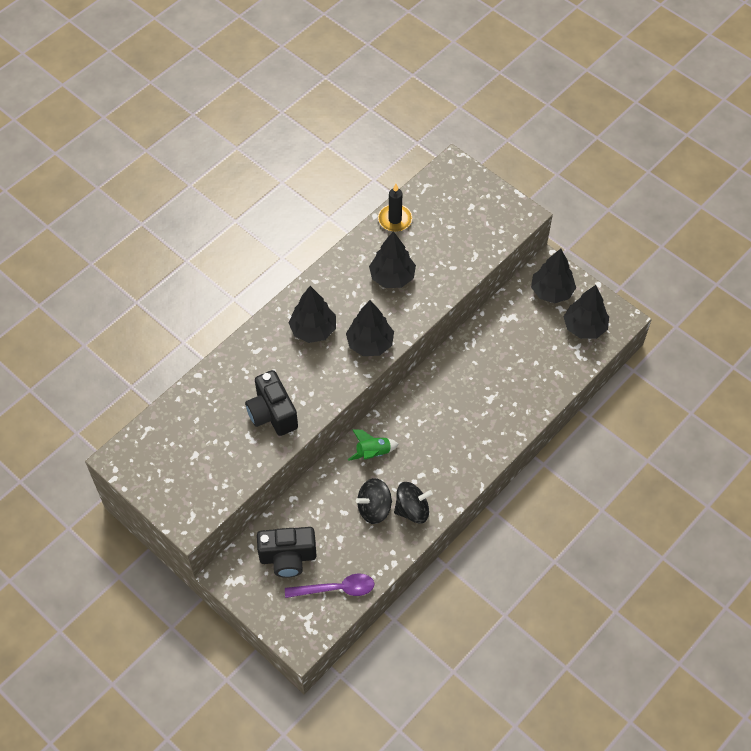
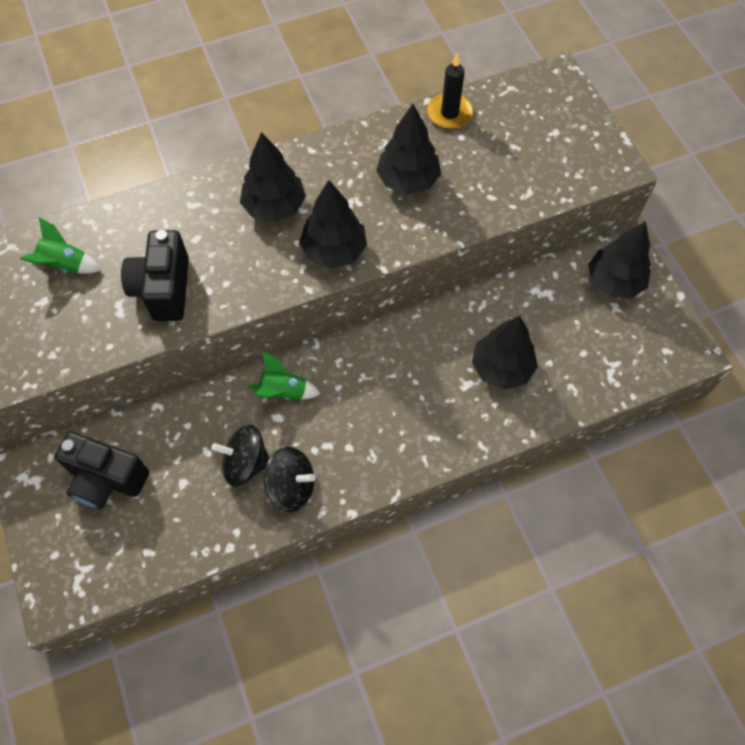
camera: 25 degrees right, 5 degrees up
purple spoon [285,574,374,598] -> none
black tree [564,285,609,339] -> black tree moved to [472,316,538,390]
none -> green rocket [20,218,101,274]

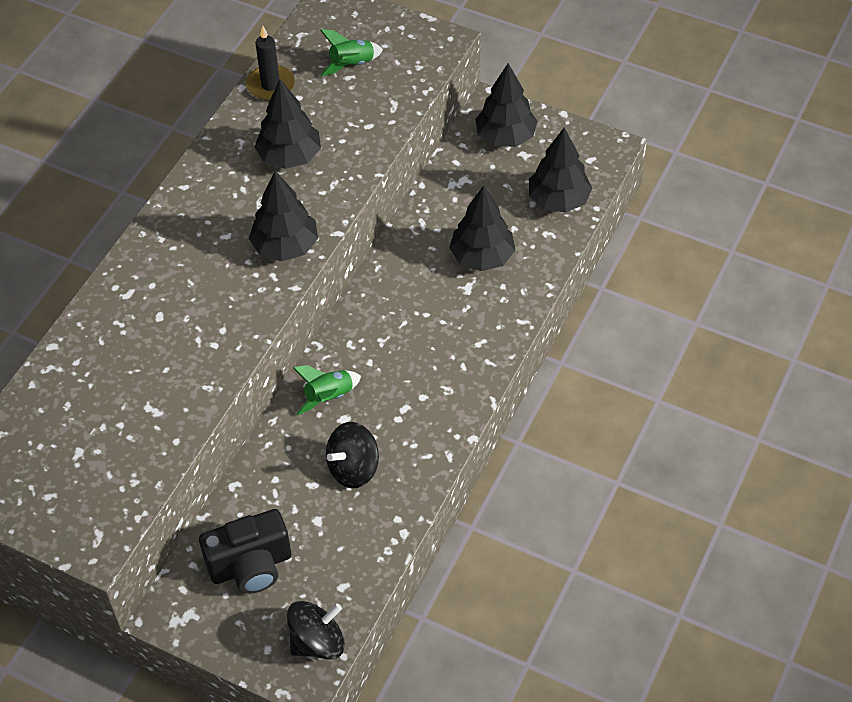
camera: 40 degrees left, 10 degrees down
green rocket [20,218,101,274] -> green rocket moved to [320,29,383,76]
black camera [121,230,189,321] -> none
black tree [240,132,306,222] -> black tree moved to [529,128,592,213]
black spinning top [264,447,315,512] -> black spinning top moved to [287,601,345,660]

